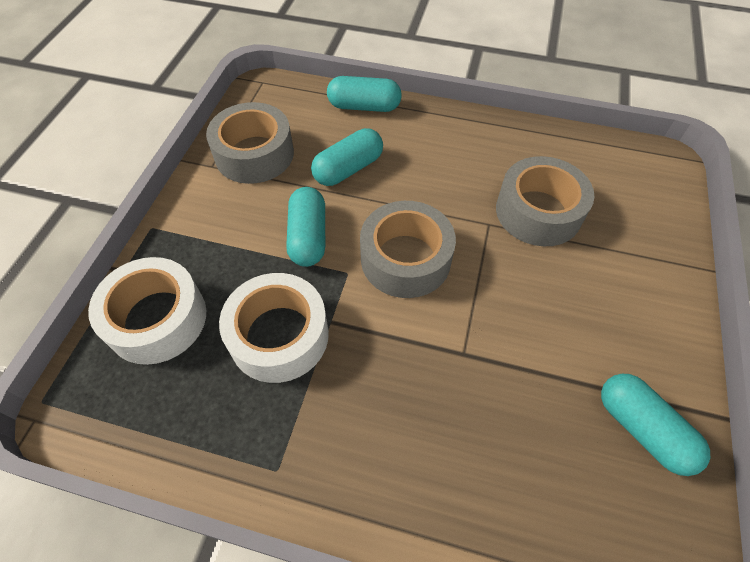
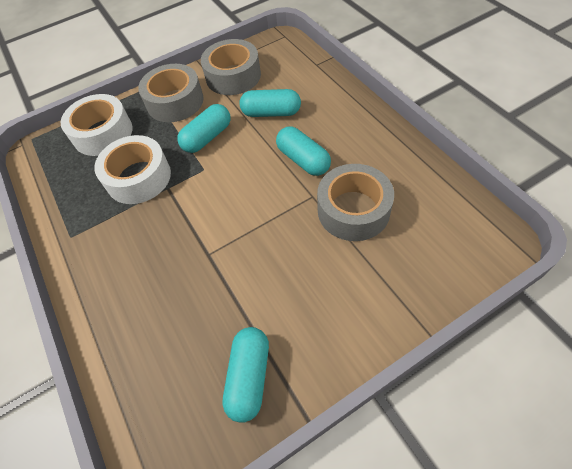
camera: 50 degrees right, 0 degrees up
turquoise capsule [327,76,402,112] -> turquoise capsule moved to [276,126,331,176]
grey tape [360,201,456,298] -> grey tape moved to [138,64,204,122]

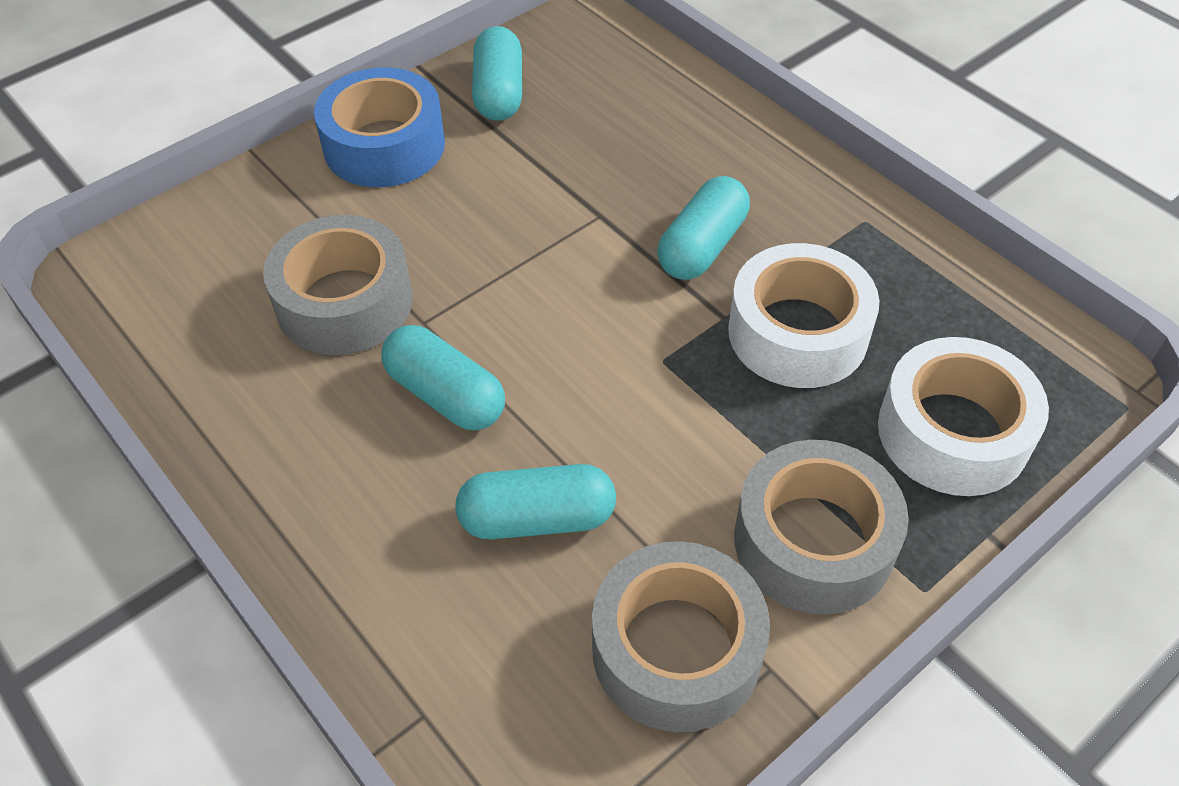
camera: 165 degrees right, 5 degrees down
turquoise capsule [177,104,231,153] -> turquoise capsule moved to [657,176,750,280]
none -> blue tape [314,67,445,187]

